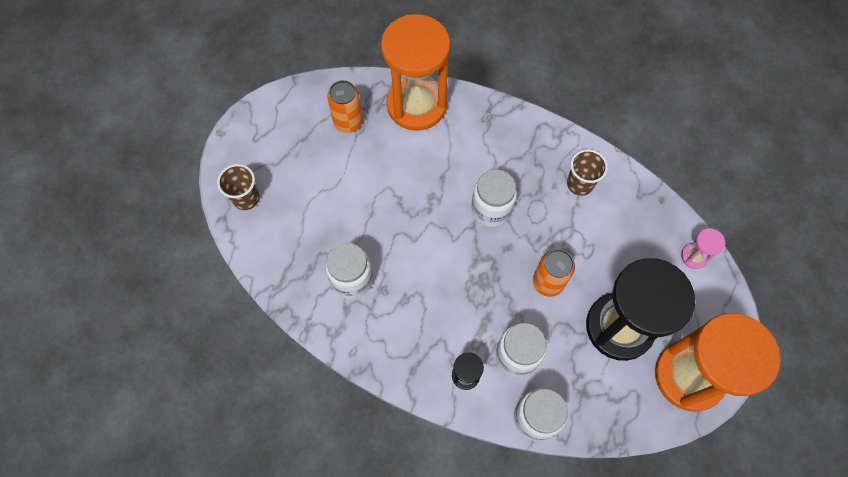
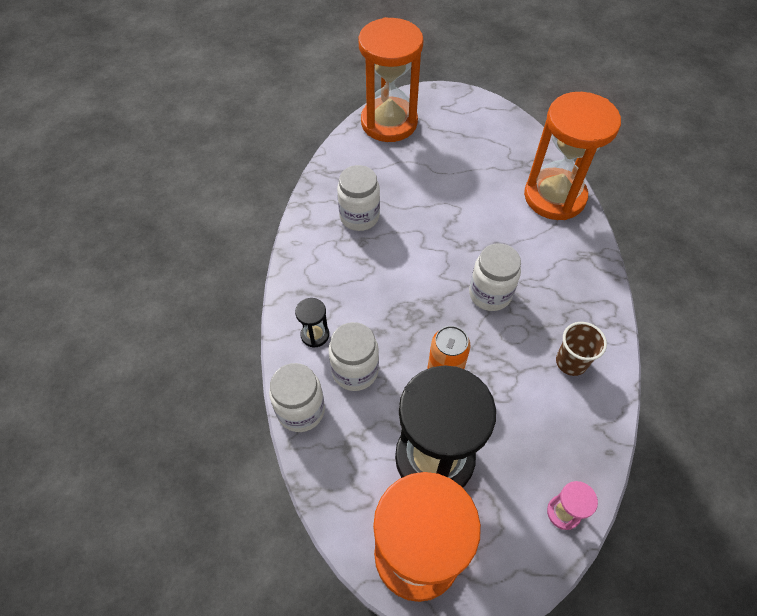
camera: 65 degrees right, 10 degrees down
brown cup [217,164,260,210] -> orange hourglass [358,17,424,142]
orange can [327,80,363,133] -> none

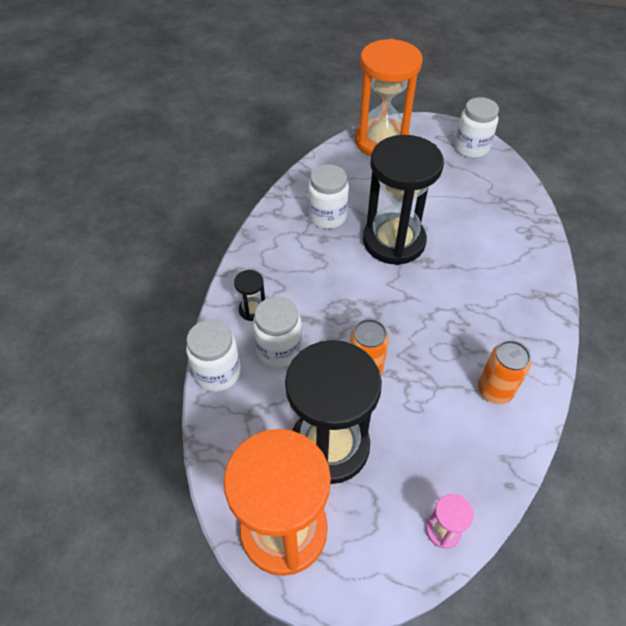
camera: 15 degrees right, 5 degrees down
white jar [469,243,521,311] -> white jar moved to [455,97,499,158]
orange hourglass [524,92,621,220] -> none
brown cup [556,322,607,376] -> orange can [478,340,531,404]
none -> black hourglass [363,135,444,265]

